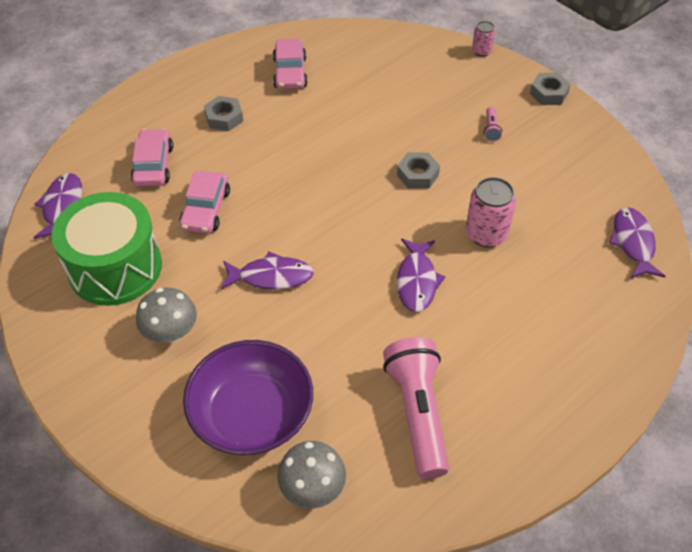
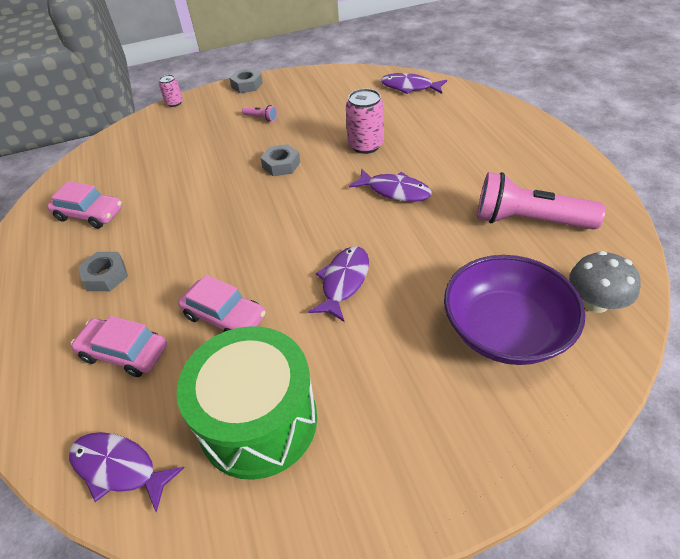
camera: 65 degrees left, 5 degrees down
grey mushroom [136,288,197,343] -> none

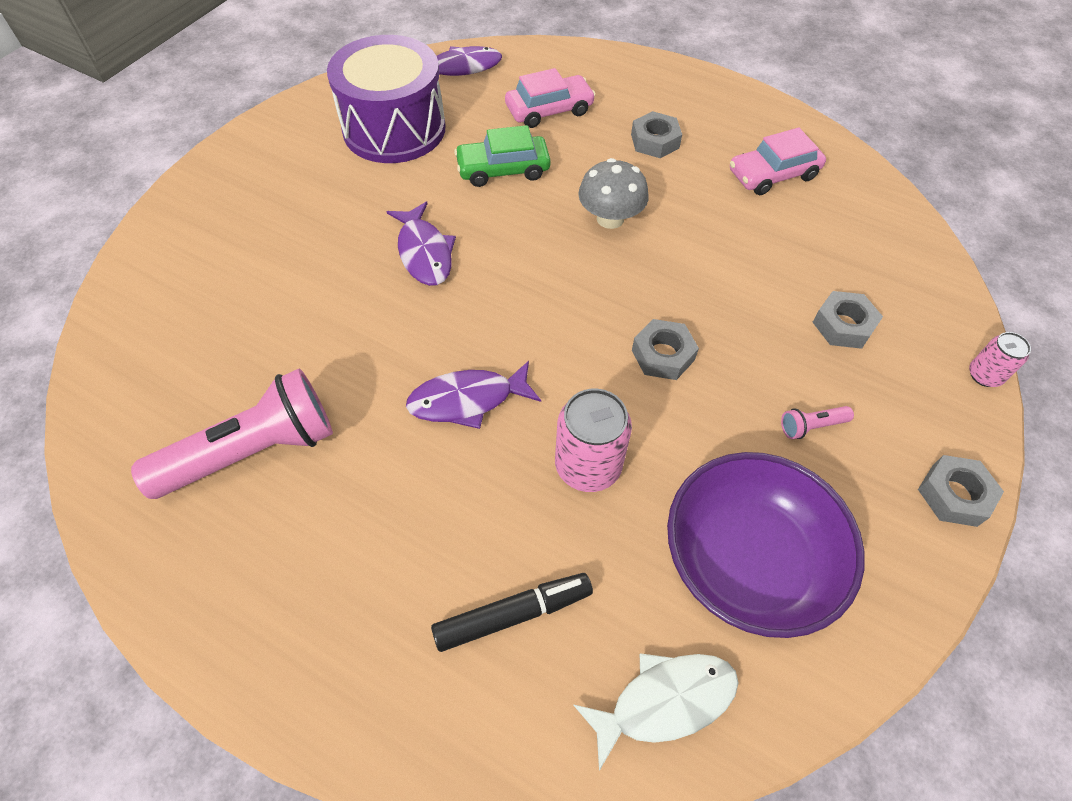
camera: 135 degrees right, 10 degrees up
green drum [176,326,317,480] -> purple drum [327,35,446,163]
pink car [178,275,266,332] -> green car [454,125,551,187]
purple fish [381,73,447,94] -> white fish [573,653,738,771]
purple bowl [444,255,585,365] -> purple bowl moved to [667,452,865,638]
grey mushroom [569,251,641,313] -> grey mushroom moved to [578,158,649,229]
none -> black marker [431,573,593,652]
none -> grey nut [813,291,883,349]

